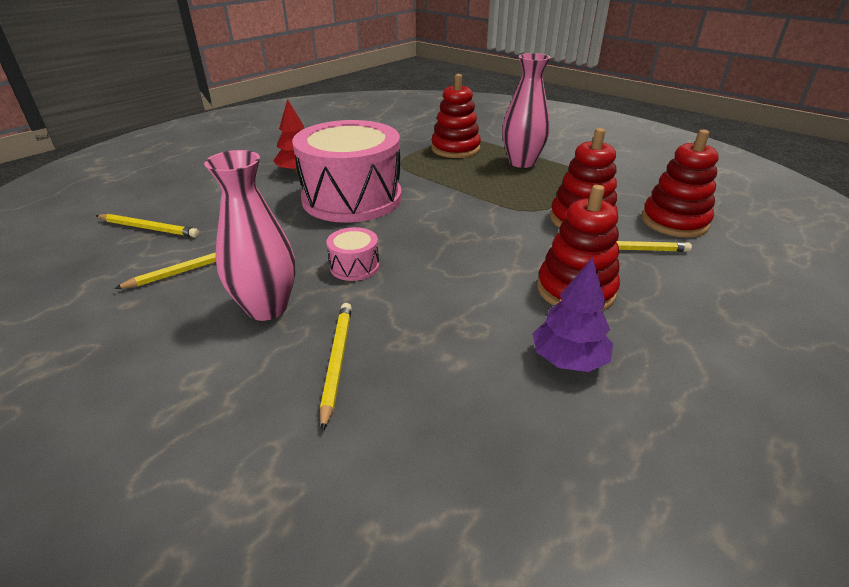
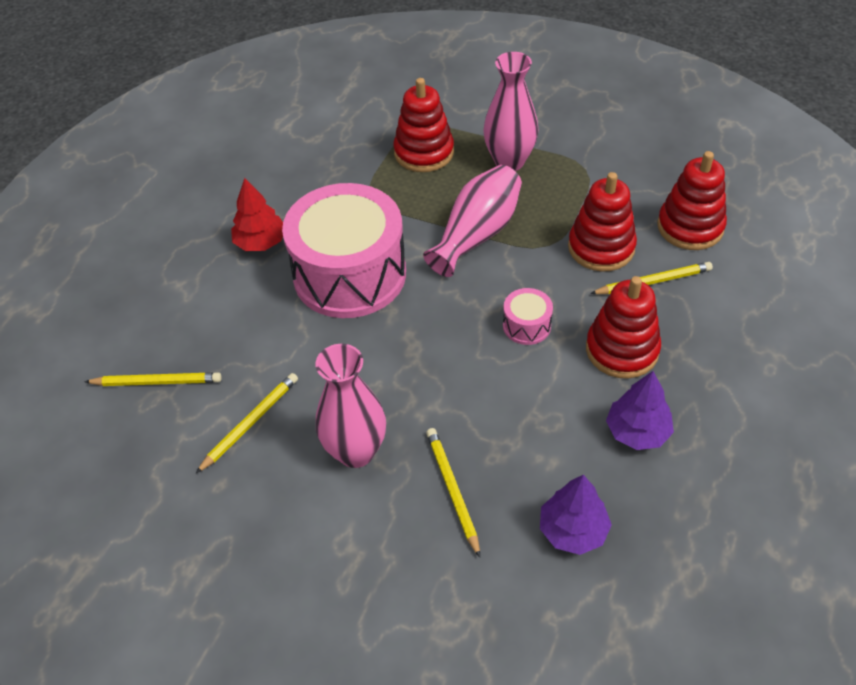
camera: 15 degrees left, 15 degrees up
pink drum [326,227,379,281] -> pink drum moved to [503,288,553,345]
none -> pink vase [423,165,522,277]
none -> purple tree [540,475,612,555]

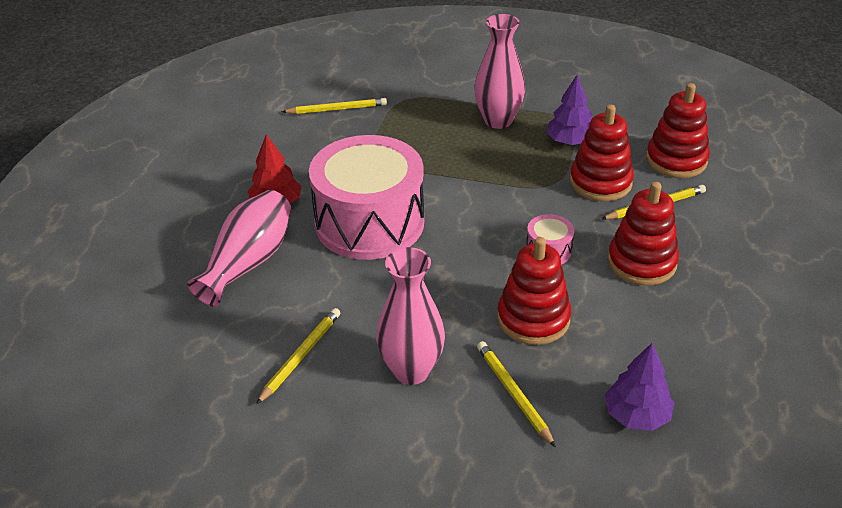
camera: 10 degrees left, 10 degrees down
yellow pencil [85,372,222,386] -> yellow pencil moved to [282,98,387,114]
red stacking toy [393,78,454,172] -> red stacking toy moved to [497,237,571,345]
pink vase [423,165,522,277] -> pink vase moved to [187,190,291,307]
purple tree [606,371,674,450] -> purple tree moved to [546,74,592,145]

